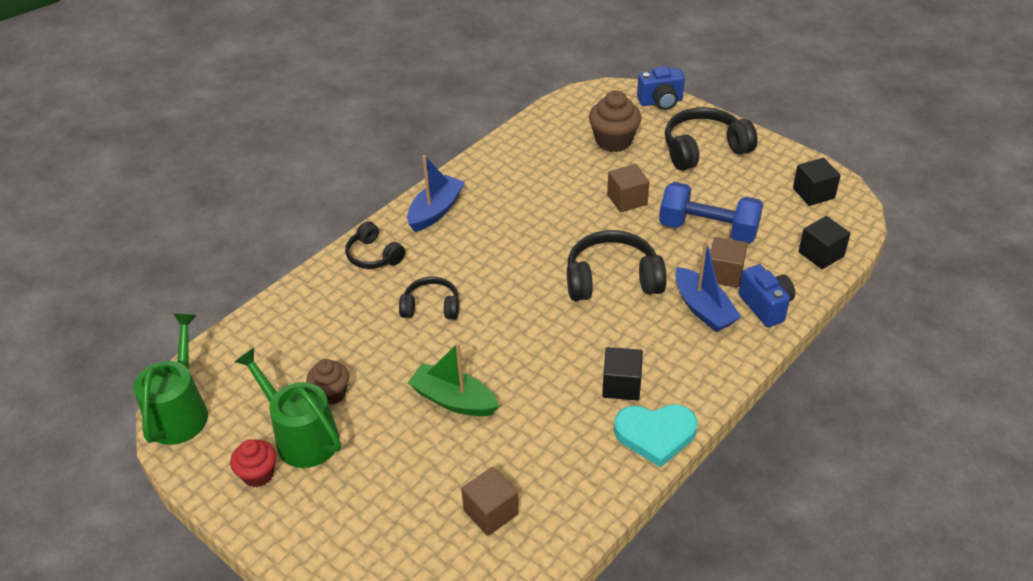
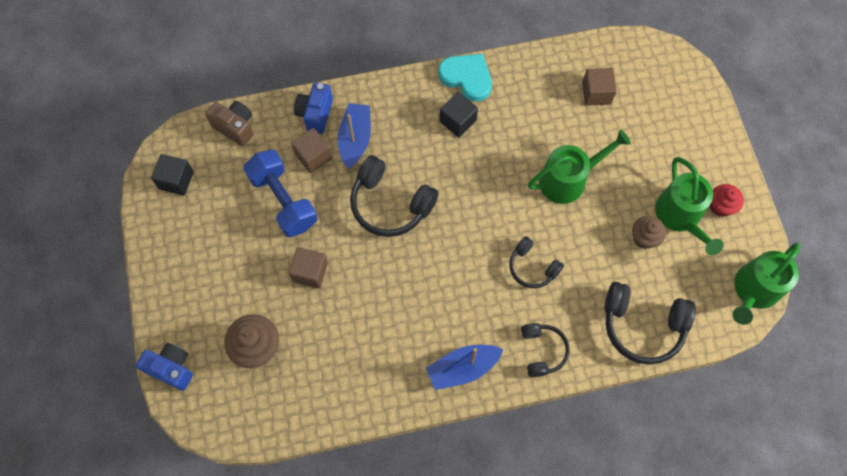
camera: 145 degrees left, 25 degrees up
green boat [408,342,499,416] -> green watering can [528,130,631,204]
black headphones [665,107,758,171] -> black headphones moved to [605,282,696,365]
black cube [799,216,850,269] -> brown camera [205,101,253,147]

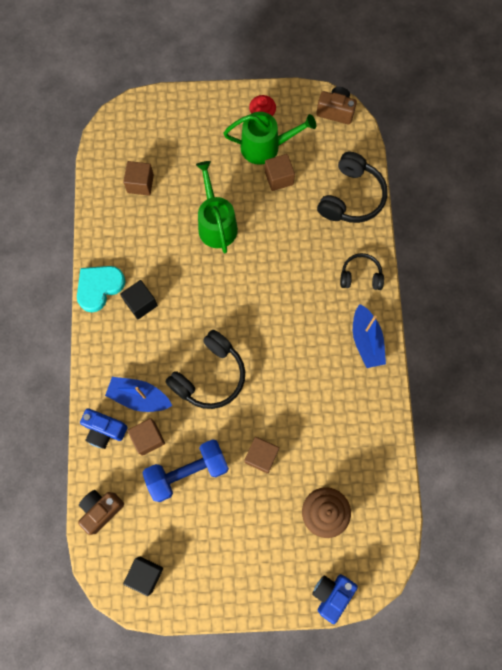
camera: 80 degrees left, 5 degrees up
black headphones [509,236,564,288] -> none
brown cupcake [632,216,666,249] -> brown cube [265,154,295,191]
green watering can [733,243,800,325] -> brown camera [316,87,357,125]

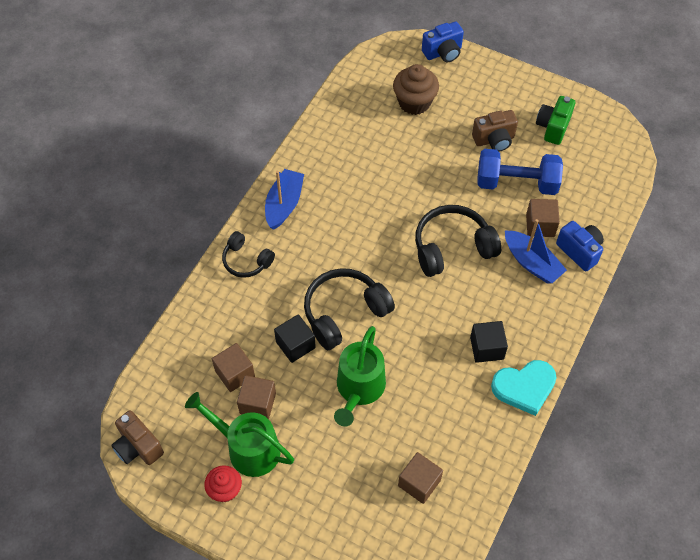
camera: 150 degrees left, 15 degrees down
brown camera [78,490,124,535] -> brown camera moved to [472,110,518,152]
black cube [123,556,163,596] -> black cube moved to [274,314,316,363]
brown cube [244,437,279,474] -> brown cube moved to [212,343,255,392]
black headphones [317,152,388,223] -> black headphones moved to [304,268,395,350]
none -> green camera [536,96,575,145]

